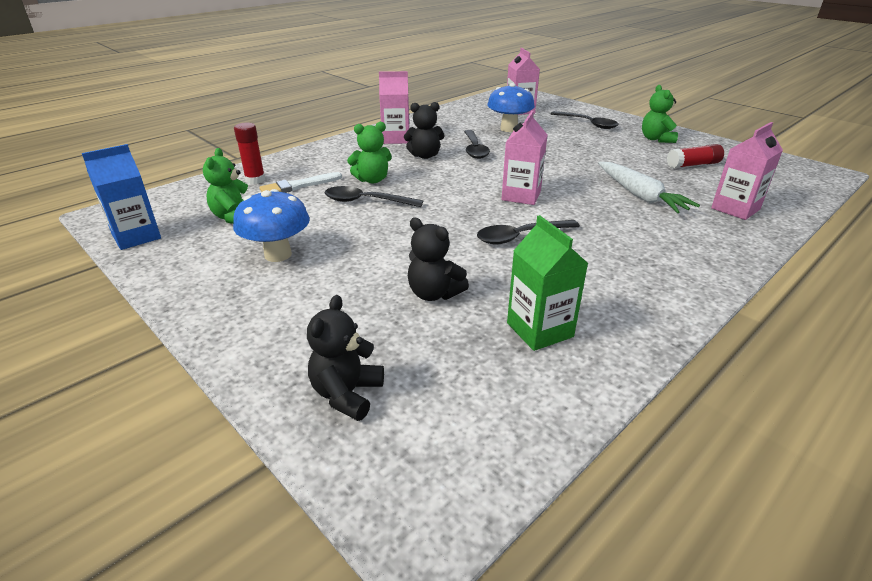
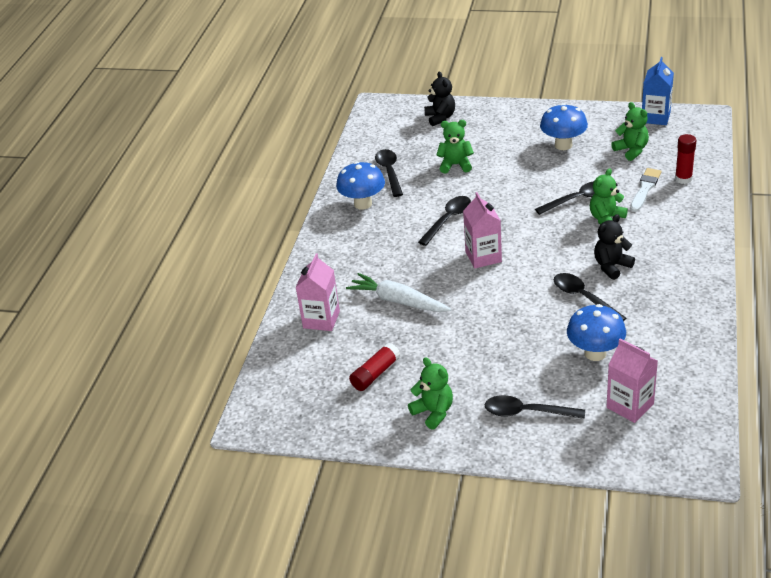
camera: 150 degrees right, 5 degrees up
pink carton [379,71,409,144] -> none
black teddy bear [408,218,469,301] -> green teddy bear [436,120,474,174]
green carton [507,215,588,351] -> black spoon [375,149,403,197]
none -> blue mushroom [336,161,385,210]

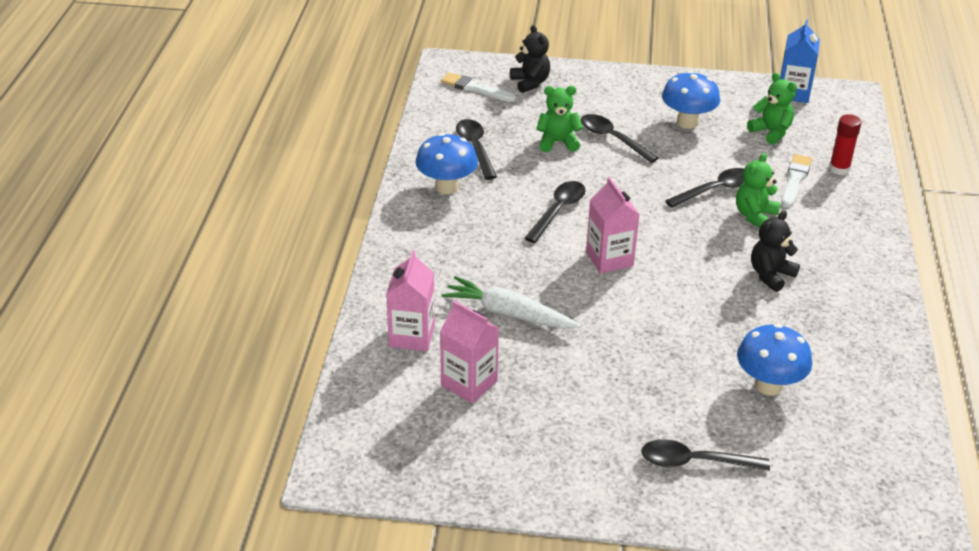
camera: 10 degrees left, 0 degrees up
red glue stick [349,342,400,391] -> none
green teddy bear [408,357,453,430] -> none
black spoon [554,273,626,321] -> black spoon moved to [581,114,659,163]
pink carton [607,339,658,423] -> pink carton moved to [440,301,499,403]
none -> white brush [441,72,516,102]

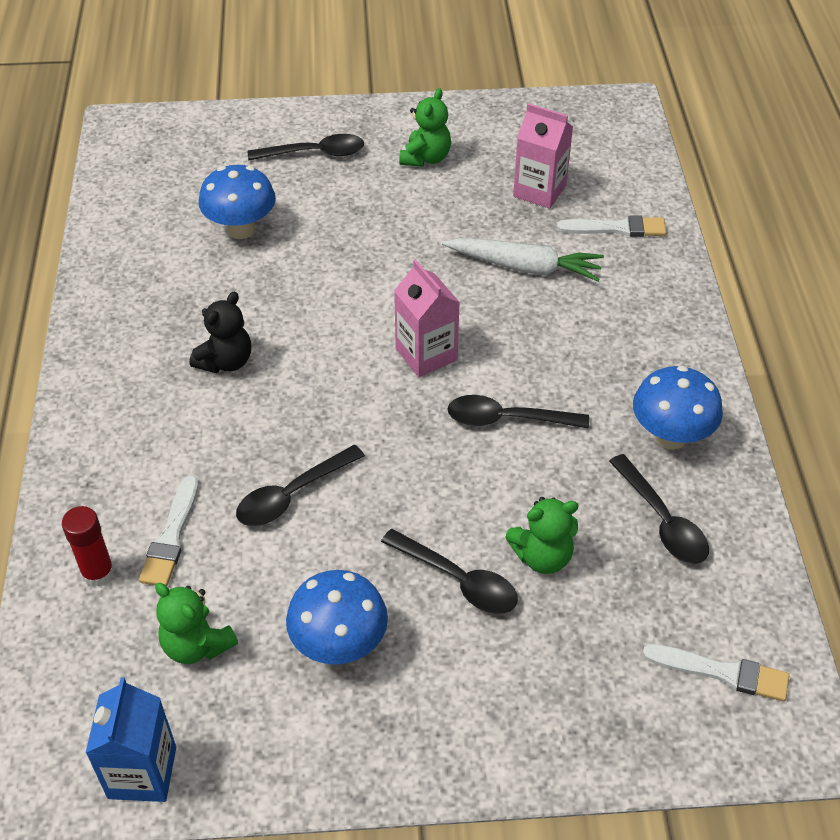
camera: 170 degrees right, 10 degrees up
pink carton [386,250,435,351] -> white brush [557,215,666,237]
black teddy bear [510,25,550,93] -> none
black spoon [524,181,586,243] -> black spoon turned 75 degrees clockwise [447,395,589,429]
green teddy bear [736,153,781,228] -> green teddy bear moved to [399,88,451,167]

